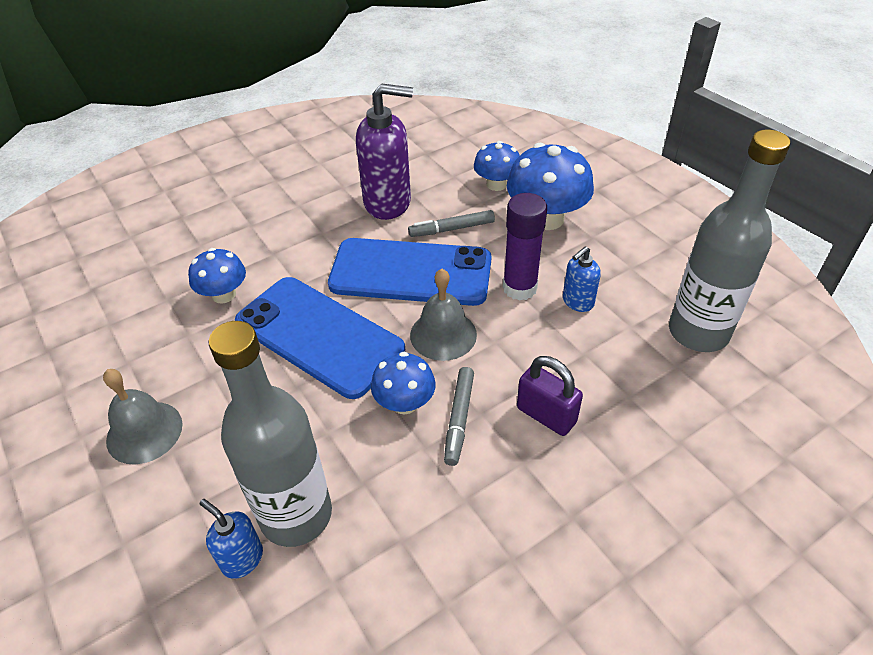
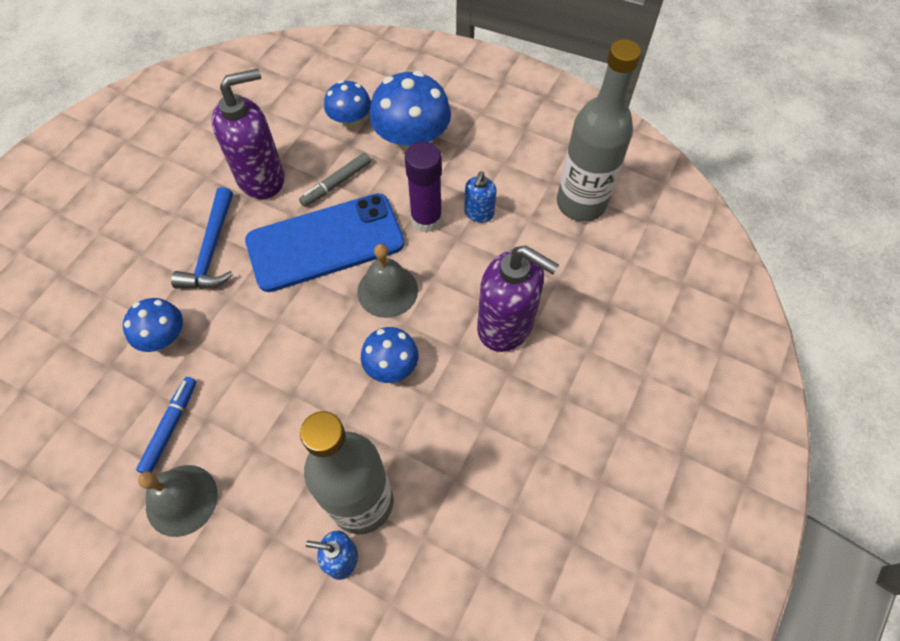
camera: 30 degrees left, 15 degrees up
blue phone [235,277,405,399] -> none
grey marker [444,367,474,466] -> none
purple padlock [517,356,583,436] -> purple soap dispenser [477,245,559,352]
none -> blue marker [136,377,196,473]
none -> blue hammer [171,187,233,289]

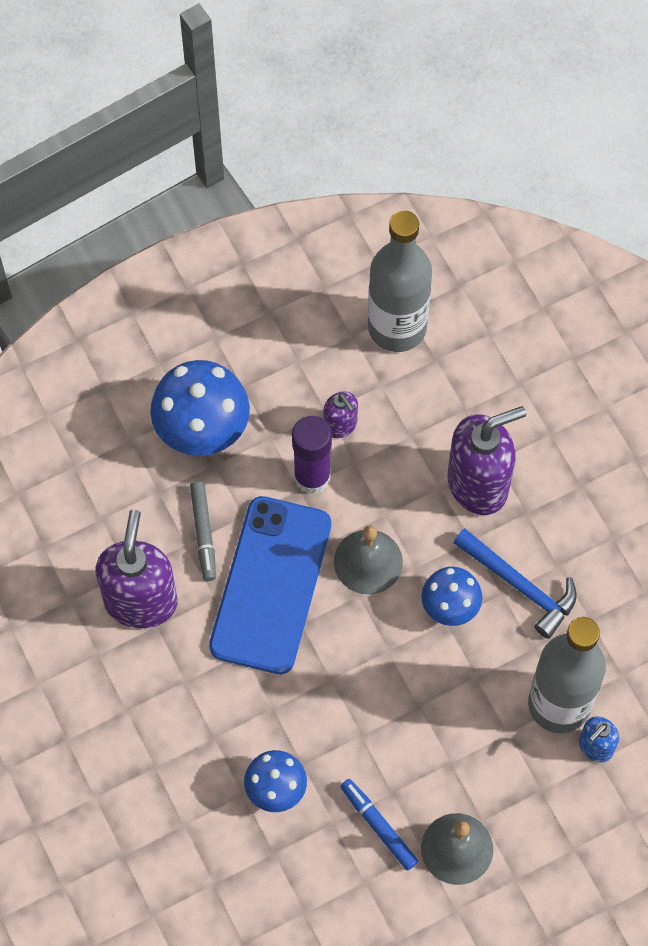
camera: 55 degrees left, 5 degrees up
blue hammer [171,187,233,289] -> blue hammer moved to [453,528,577,639]
blue mushroom [324,80,371,129] -> none
blue soap dispenser [464,171,497,223] -> purple soap dispenser [324,392,358,438]

